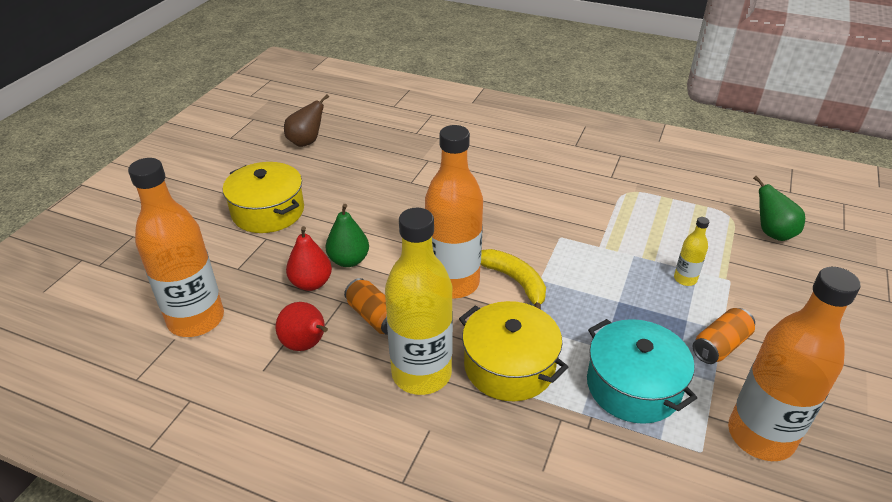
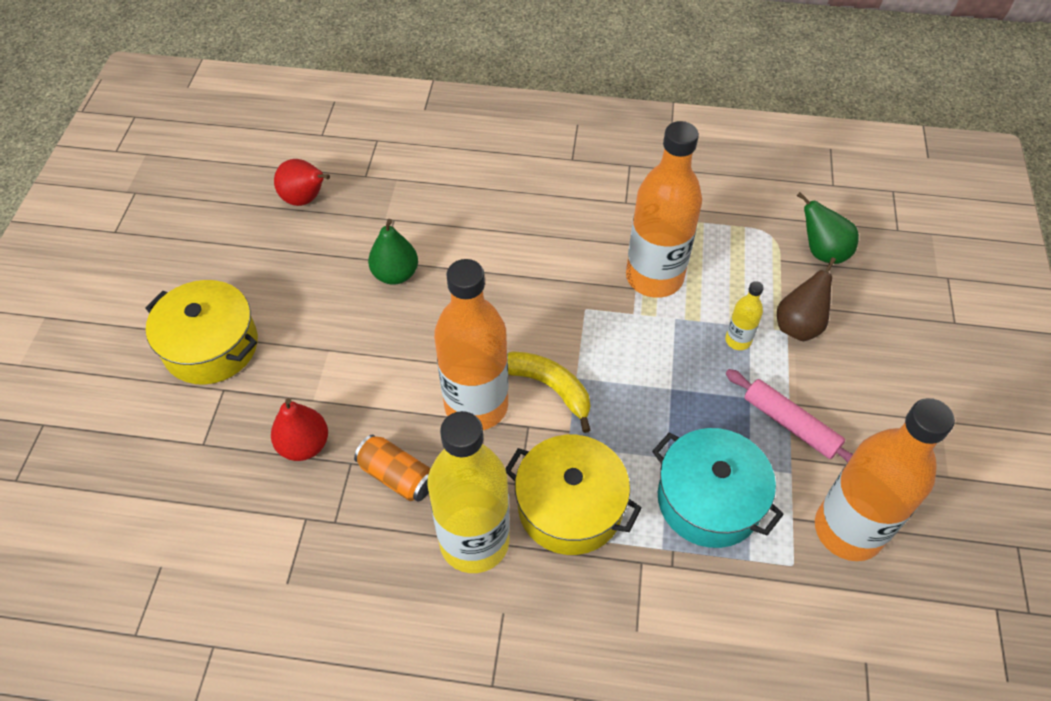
camera: 15 degrees left, 15 degrees up
orange bottle [128,158,224,337] -> orange bottle moved to [626,121,702,298]
red pear [276,302,328,351] -> red pear moved to [274,159,330,206]
brown pear [284,94,329,147] -> brown pear moved to [777,257,836,341]
green pear [326,204,369,267] -> green pear moved to [368,219,418,284]
orange can [693,308,755,364] -> pink rolling pin [725,369,853,463]

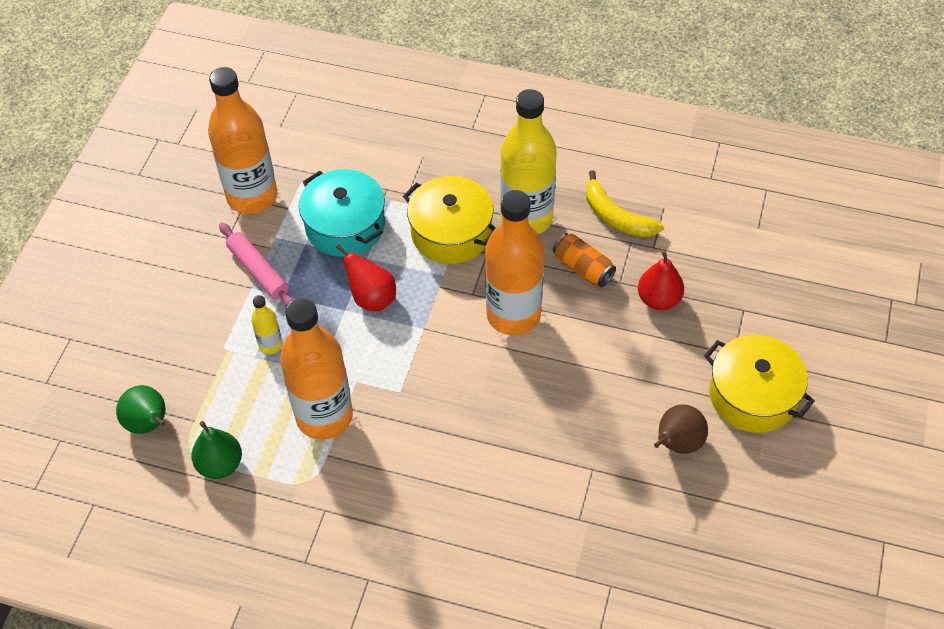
camera: 170 degrees left, 0 degrees up
red pear [274,159,330,206] -> red pear moved to [336,244,396,312]
green pear [368,219,418,284] -> green pear moved to [191,421,242,479]
yellow banana [508,351,590,433] -> yellow banana moved to [586,170,664,237]
brown pear [777,257,836,341] -> brown pear moved to [654,404,708,454]

